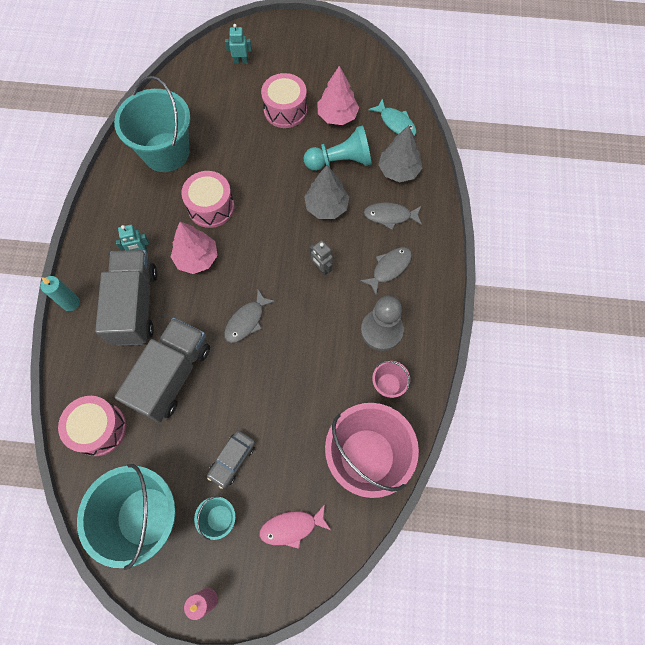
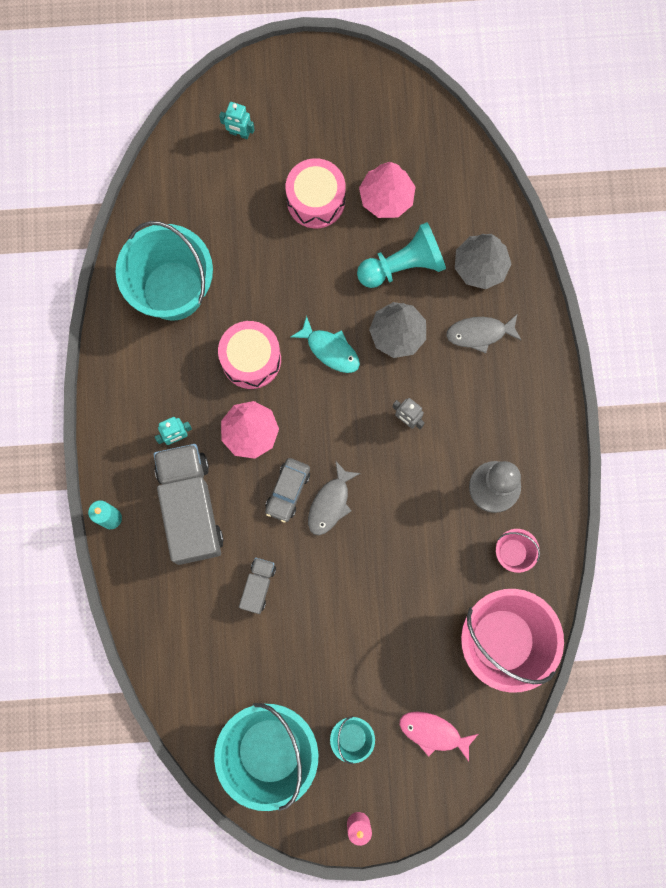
camera: 10 degrees left, 10 degrees up
pink drum [58,396,126,456] -> none
grey truck [115,318,210,423] -> grey truck [239,558,276,614], size x0.47
grey car [207,430,255,489] -> grey car moved to [265,458,310,523]
turquoise robot [225,24,252,64] -> turquoise robot turned 150 degrees counterclockwise [219,102,255,139]
pink fish [259,504,331,549] -> pink fish turned 45 degrees clockwise [400,711,478,761]
grey fish [360,247,412,295] -> none
turquoise fish [368,98,416,136] -> turquoise fish moved to [291,316,360,373]

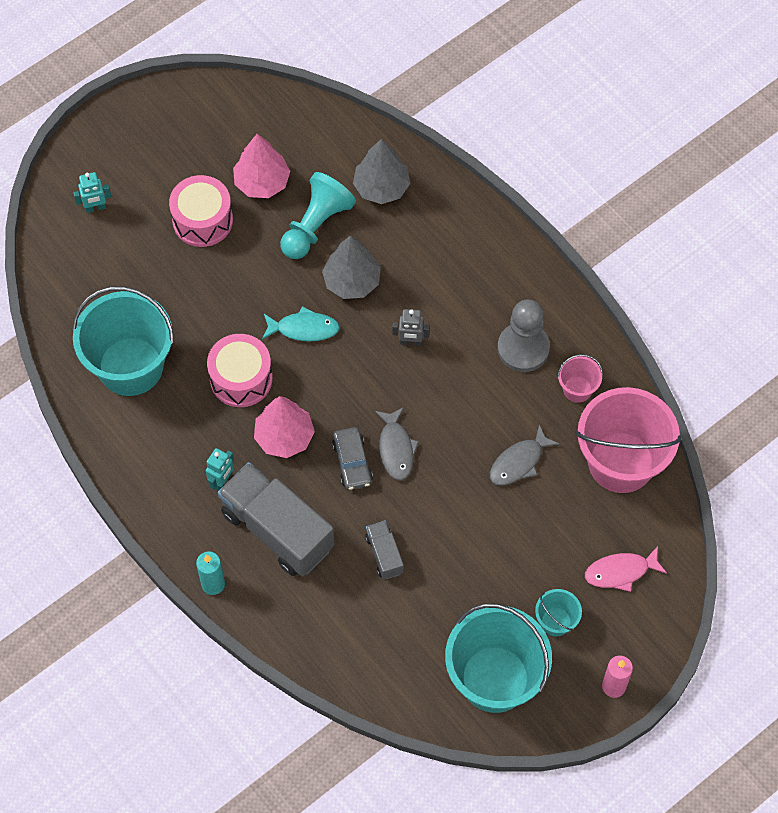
camera: 35 degrees left, 15 degrees down
grey fish [446,315,522,353] -> grey fish moved to [490,424,560,485]

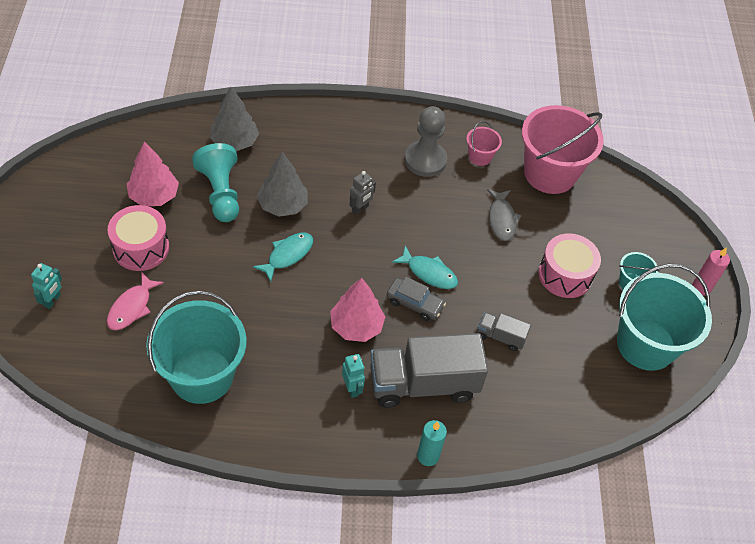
camera: 55 degrees left, 10 degrees down
pink drum [207,334,273,407] -> pink drum moved to [538,233,601,298]
grey fish [375,407,419,480] -> turquoise fish [392,246,458,289]
pink fish [585,546,667,592] -> pink fish moved to [107,273,164,330]

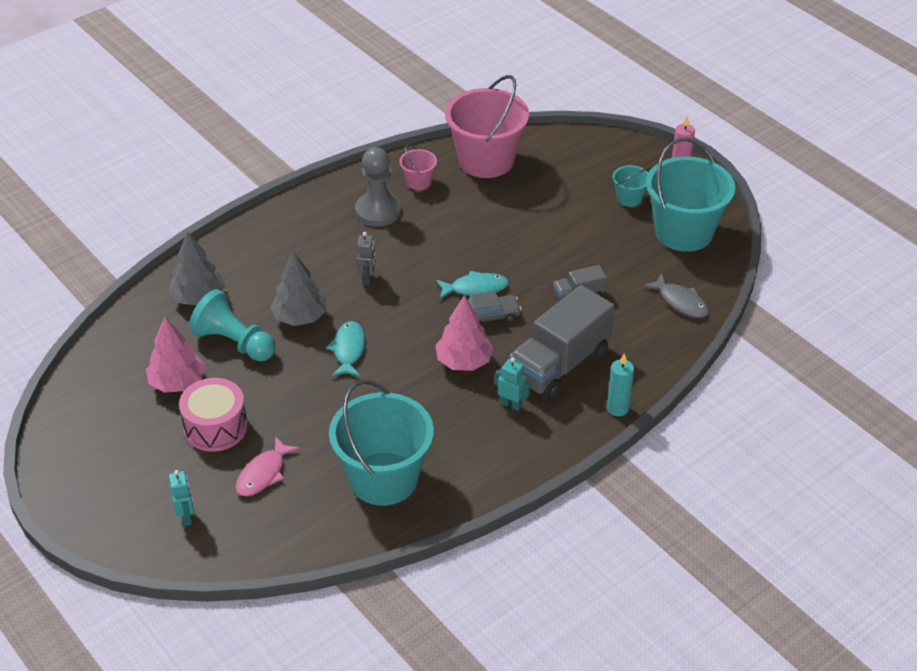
camera: 35 degrees left, 10 degrees down
pink fish [107,273,164,330] -> pink fish turned 45 degrees clockwise [236,436,300,496]
grey fish [487,189,522,241] -> grey fish moved to [643,273,709,318]
pink drum [538,233,601,298] -> none

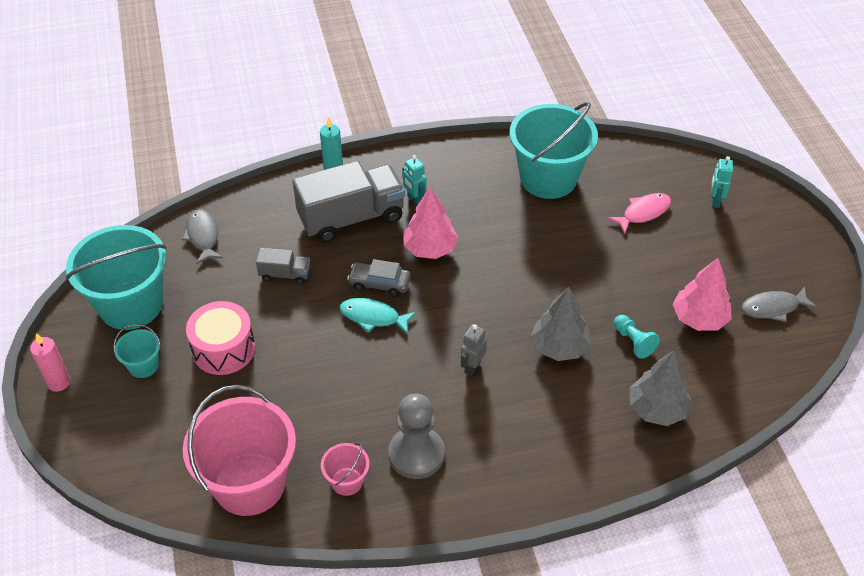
camera: 155 degrees left, 5 degrees up
pink drum [179,378,248,452] -> pink drum moved to [186,301,255,375]
turquoise pawn [189,289,276,361] -> turquoise pawn [614,315,660,359], size x0.56
turquoise fish [326,321,365,377] -> none
none -> grey fish [741,287,818,322]

